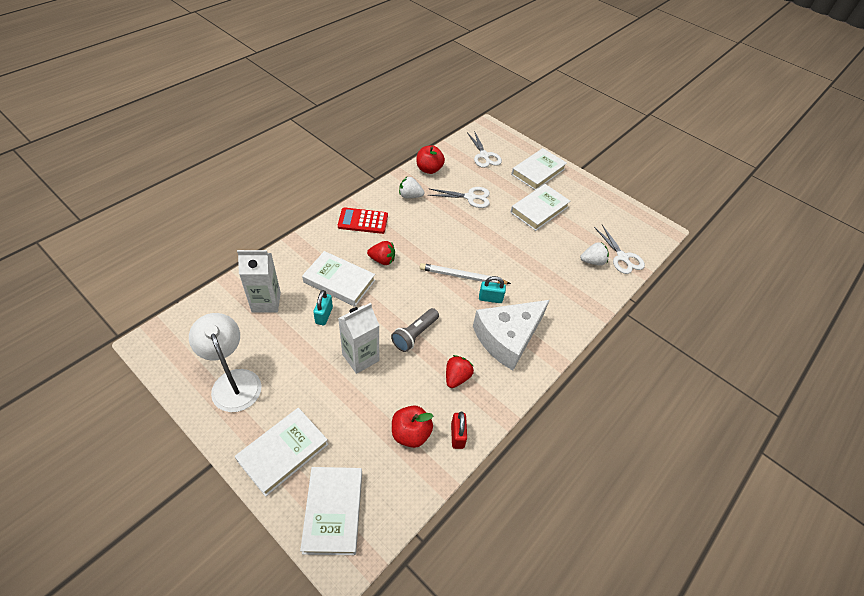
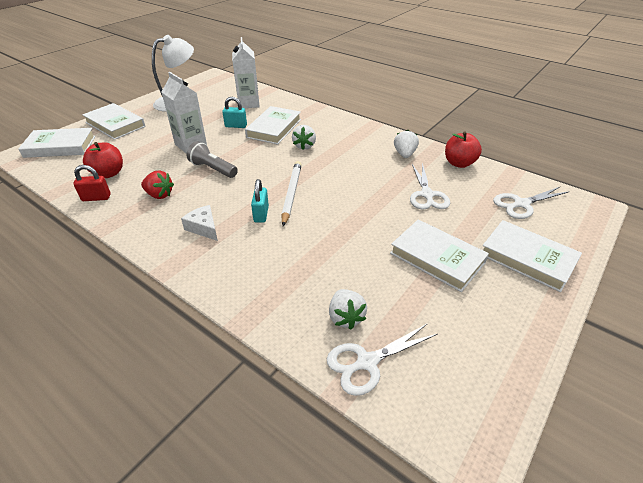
camera: 90 degrees right, 10 degrees down
red calculator [338,207,388,234] -> none
red strawberry [367,241,395,265] -> white strawberry [292,125,316,150]
white cheese [473,300,550,370] -> white cheese [181,205,218,241], size x0.45

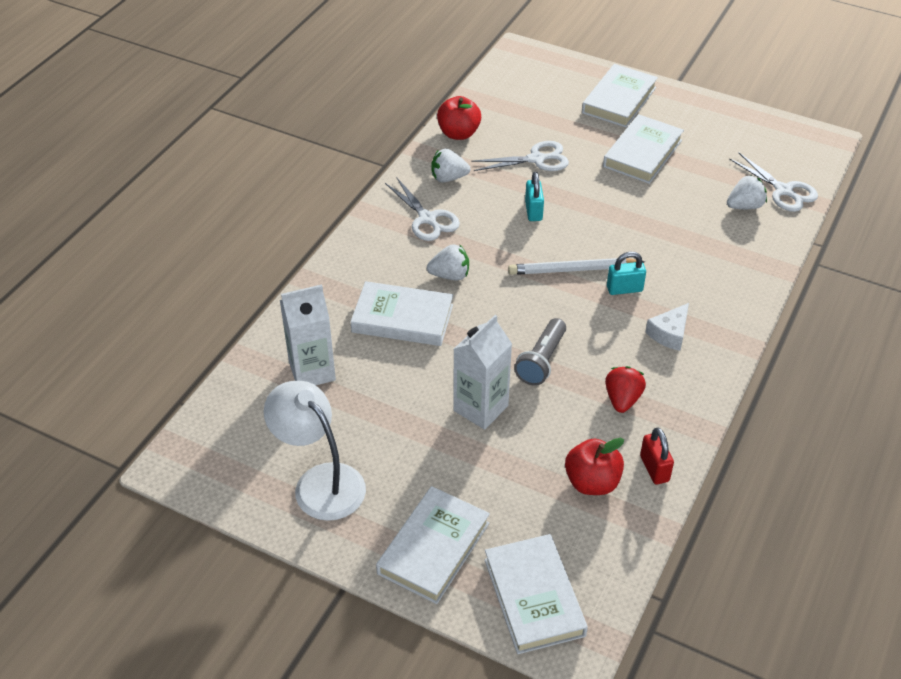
camera: 100 degrees left, 5 degrees up
turquoise padlock [222,97,247,128] -> turquoise padlock moved to [525,172,544,221]
white scissors [493,187,570,219] -> white scissors moved to [385,177,460,241]

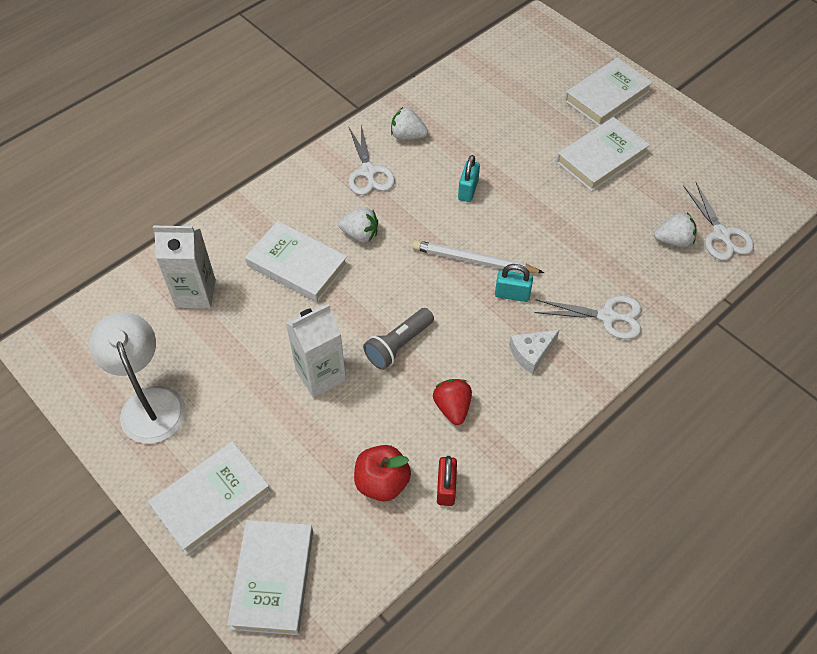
camera: 20 degrees right, 10 degrees up
red apple [437,96,481,140] -> none
white scissors [471,141,569,171] -> white scissors moved to [534,296,642,339]
red strawberry [605,366,646,413] -> red strawberry turned 45 degrees counterclockwise [433,379,472,425]

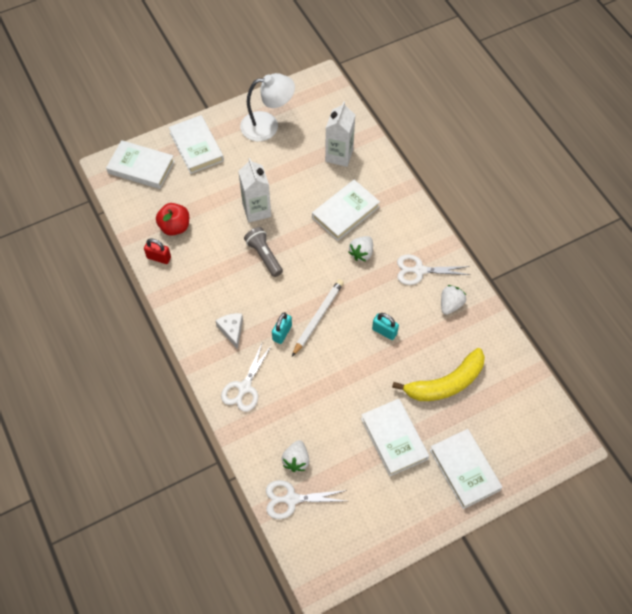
camera: 105 degrees right, 5 degrees up
red strawberry [433,379,472,425] -> none
none -> yellow banana [392,348,485,401]

